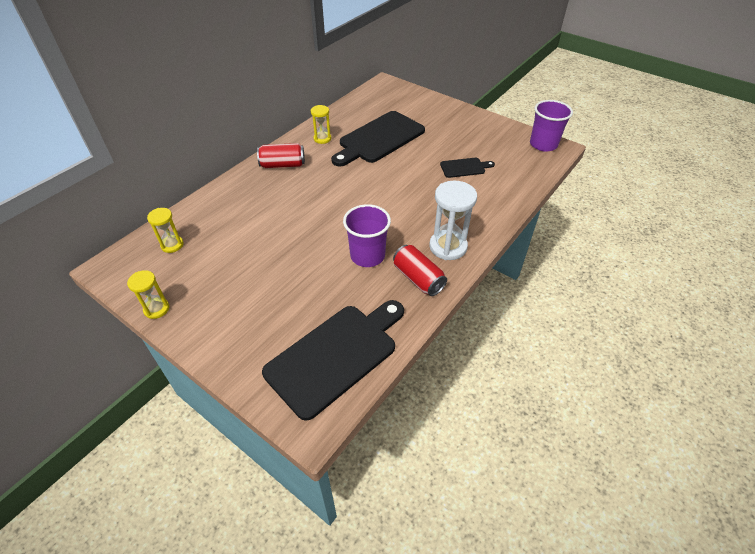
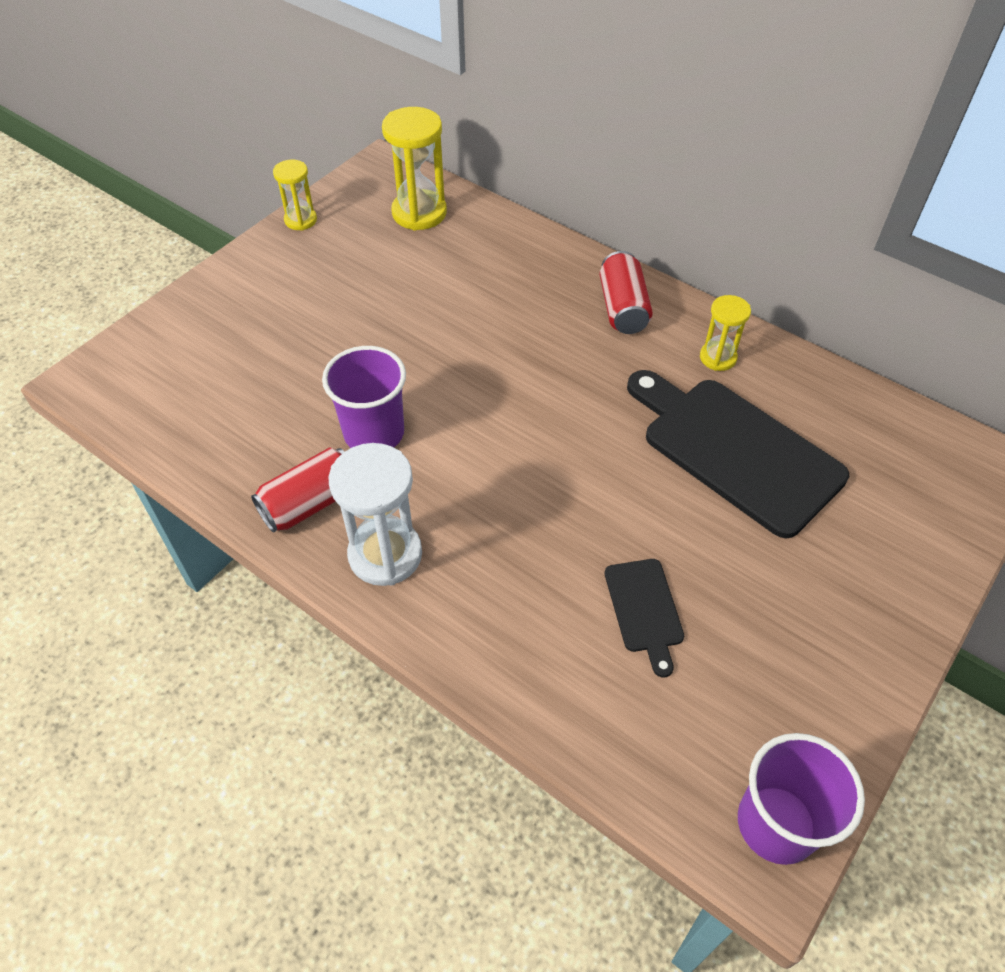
camera: 90 degrees right, 5 degrees up
yellow hourglass [147,208,184,253] -> yellow hourglass [382,107,447,231], size x1.70
black cutting board [262,300,404,421] -> none

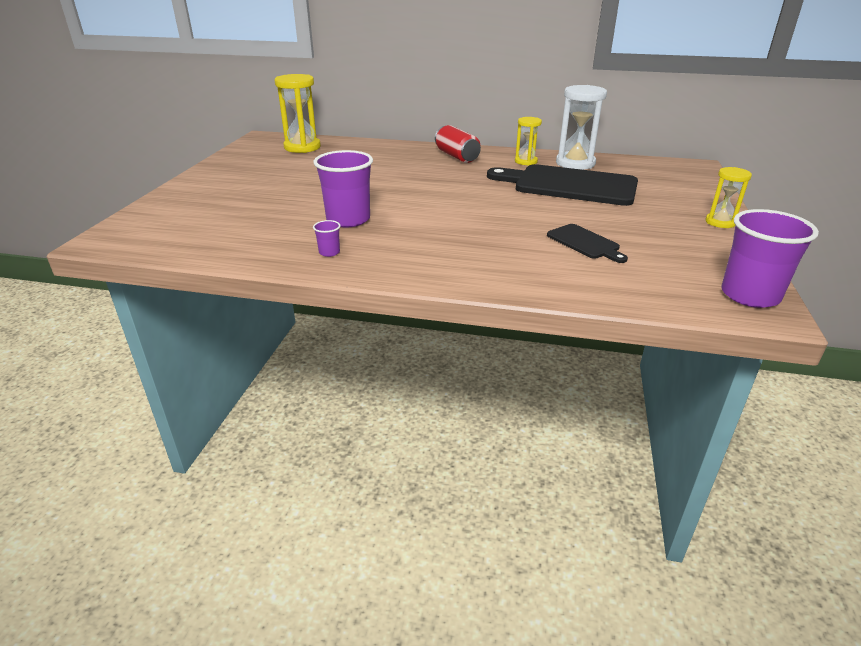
camera: 25 degrees left, 20 degrees down
red can [251,447,345,533] -> purple cup [313,220,341,257]
yellow hourglass [273,160,317,231] -> yellow hourglass moved to [705,167,752,228]
white hourglass [329,443,422,586] -> white hourglass moved to [556,85,607,170]

